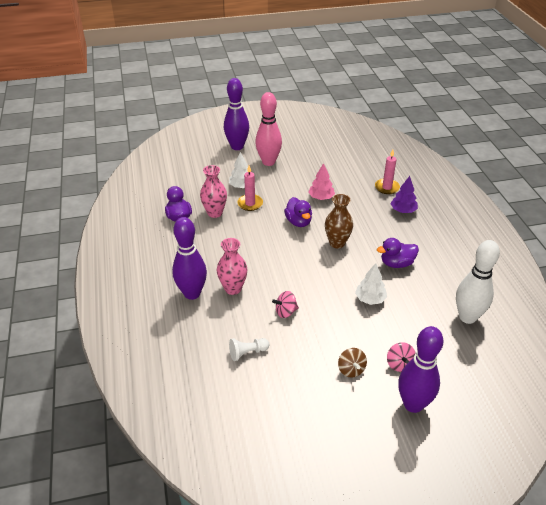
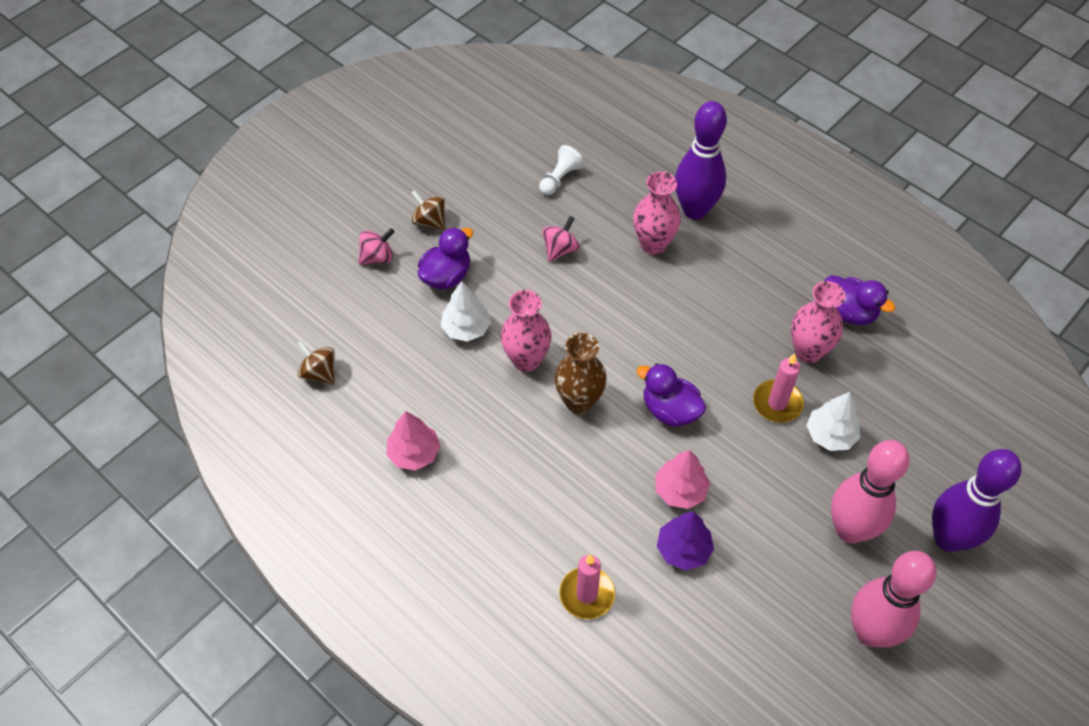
camera: 145 degrees right, 15 degrees up
purple duck [377,238,419,268] -> purple duck moved to [418,227,473,289]
pink spinning top [387,342,416,372] -> pink spinning top turned 105 degrees clockwise [358,228,395,265]
purple tree [390,176,418,213] -> purple tree moved to [657,512,714,570]
purple bowling pin [398,326,443,413] -> none
white bowling pin [456,240,500,324] -> brown spinning top [297,341,335,385]
none -> pink tree [386,411,440,470]
none -> pink vase [501,290,552,372]
none -> pink bowling pin [851,551,936,648]

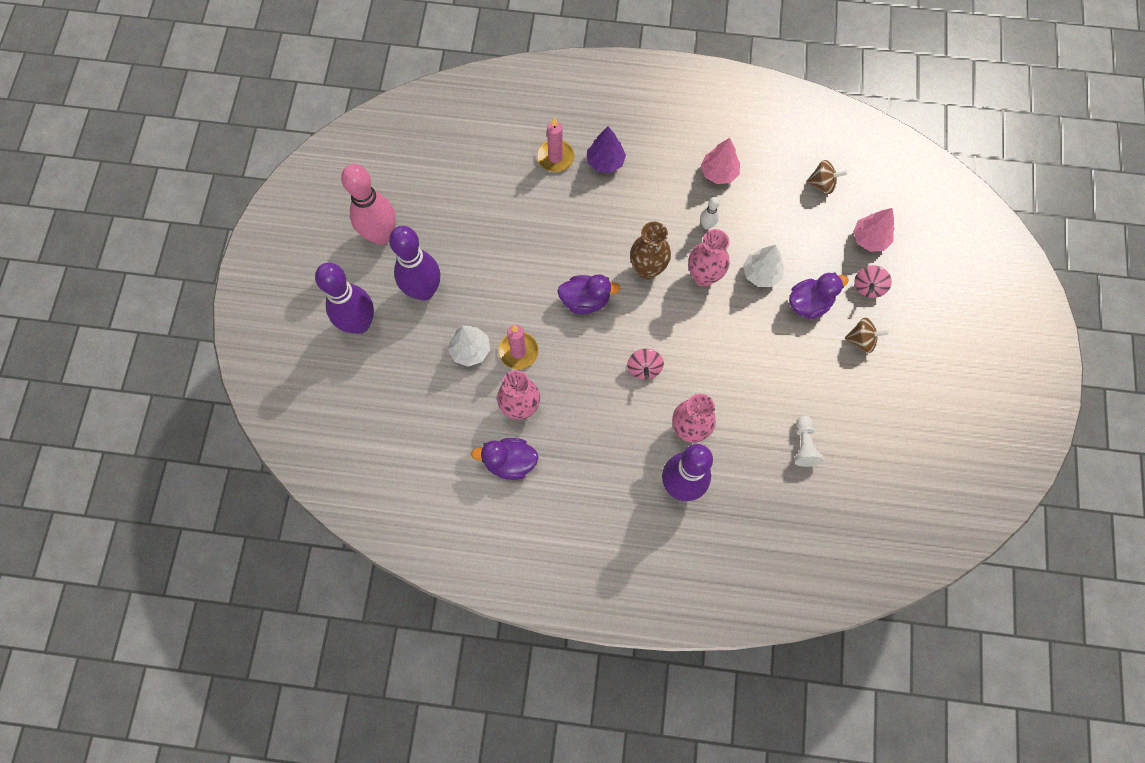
camera: 145 degrees right, 15 degrees up
purple duck [418,227,473,289] -> purple duck turned 120 degrees counterclockwise [789,273,849,319]
pink spinning top [542,216,579,262] -> pink spinning top moved to [627,349,664,380]
pink tree [655,450,710,509] -> pink tree moved to [853,208,895,252]
purple tree [657,512,714,570] -> purple tree moved to [587,127,626,173]
pink bowling pin [831,440,910,543] -> purple bowling pin [389,226,440,301]
none -> white bowling pin [700,197,720,229]

